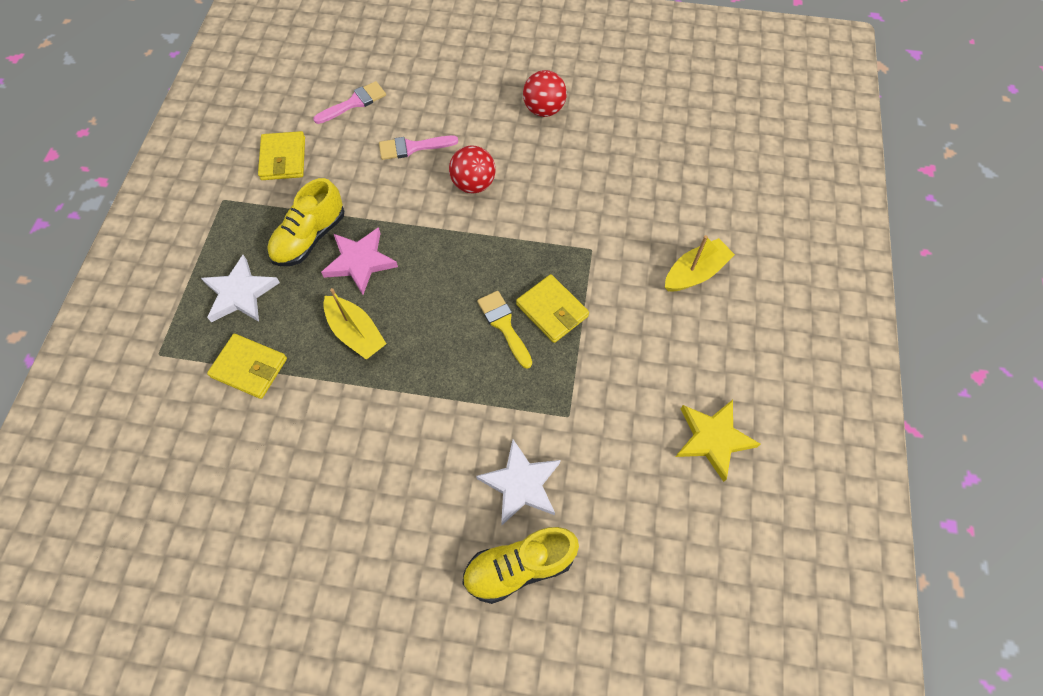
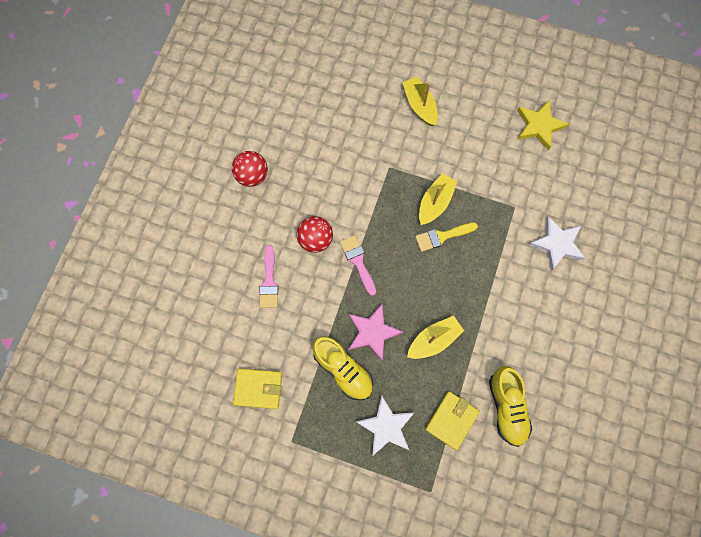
camera: 80 degrees left, 10 degrees up
pink brush [313,81,386,124] -> pink brush moved to [340,235,376,296]
yellow shoe [462,527,579,604] -> yellow shoe moved to [489,366,532,447]
yellow wallet [516,274,589,343] -> yellow boat [419,173,458,225]

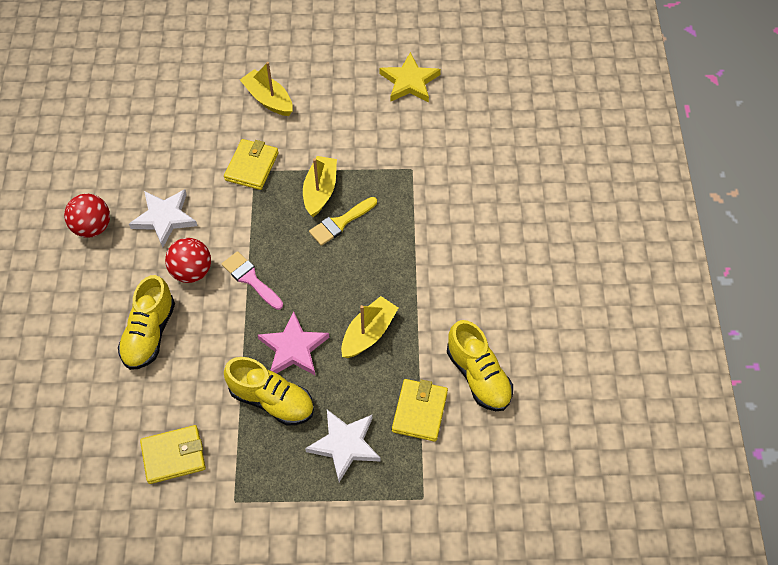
camera: 20 degrees left, 15 degrees down
pink brush [259,245,278,308] -> yellow shoe [118,275,175,370]
white star [529,216,585,271] -> white star moved to [129,189,197,248]
none -> yellow wallet [224,139,279,190]

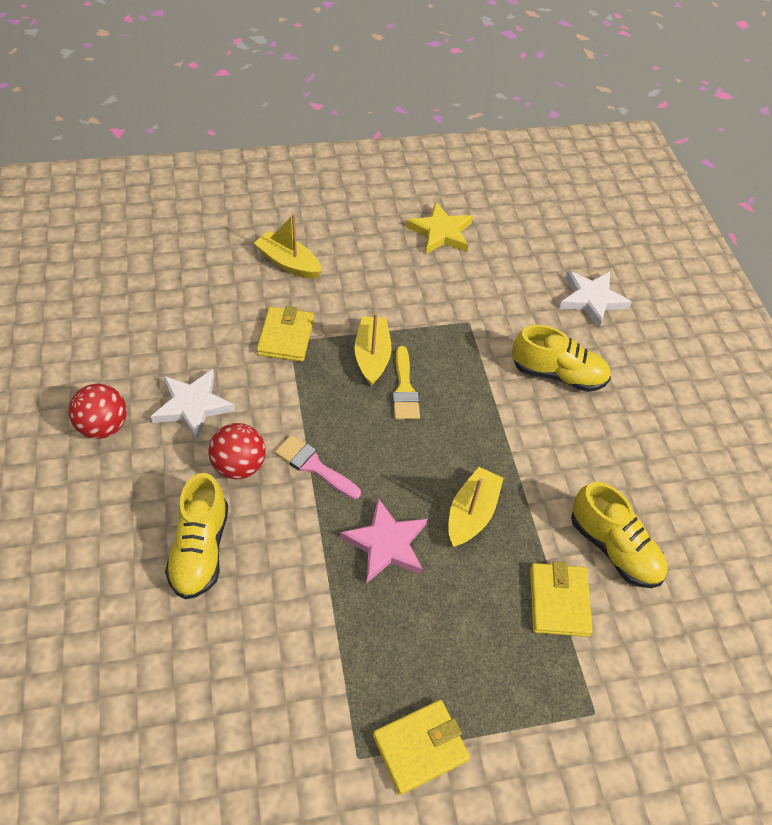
camera: 15 degrees left, 5 degrees down
yellow wallet [140,425,206,484] -> yellow wallet moved to [373,700,470,795]
yellow shoe [224,357,314,425] -> yellow shoe moved to [512,325,611,392]
white star [305,410,381,482] -> white star moved to [559,271,632,328]
yellow brush [309,197,377,246] -> yellow brush turned 45 degrees counterclockwise [392,346,420,420]

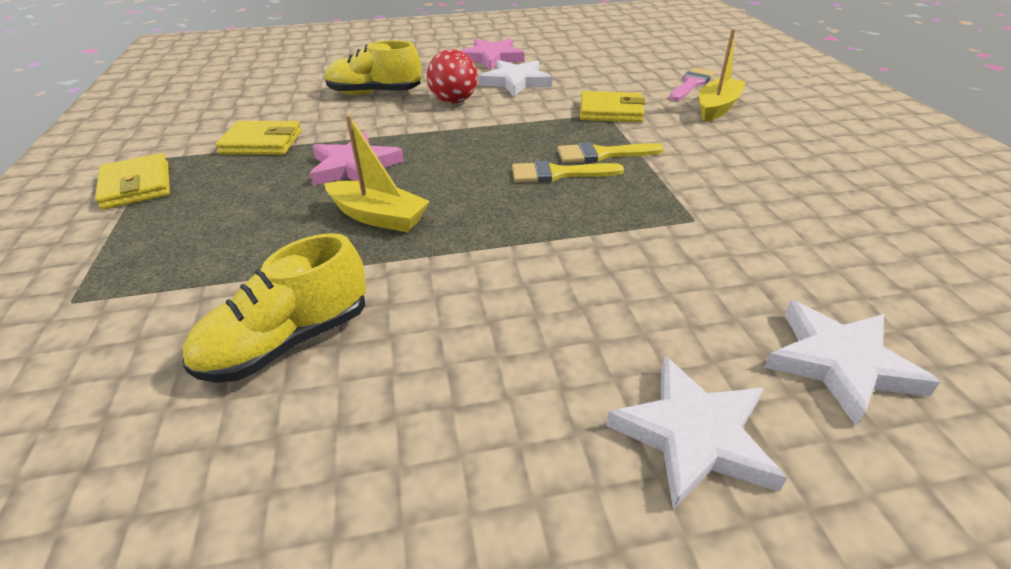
camera: 95 degrees right, 15 degrees down
red ball [68,384,127,439] -> pink star [460,39,524,70]
pink brush [275,435,361,499] -> pink brush moved to [669,68,715,101]
yellow boat [355,313,392,386] -> yellow brush [558,142,664,163]
yellow star [406,202,473,254] -> none
yellow shoe [512,325,611,392] -> none
yellow wallet [530,561,593,637] -> yellow wallet moved to [215,121,302,155]
none -> white star [606,357,787,510]

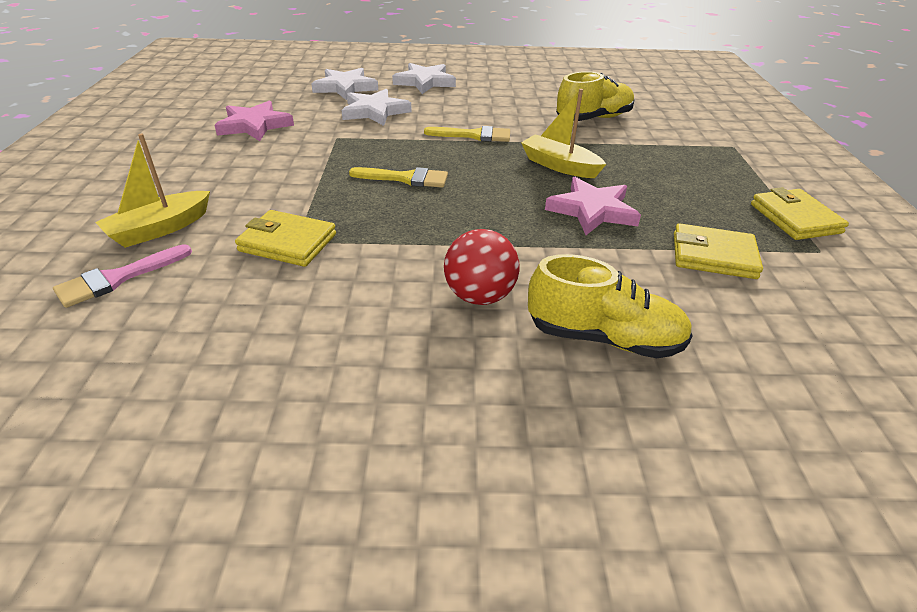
camera: 170 degrees left, 0 degrees up
pink star [460,39,524,70] -> pink star moved to [214,101,294,141]
white star [479,60,552,97] -> white star moved to [342,89,412,126]
yellow brush [558,142,664,163] -> yellow brush moved to [424,126,510,142]

